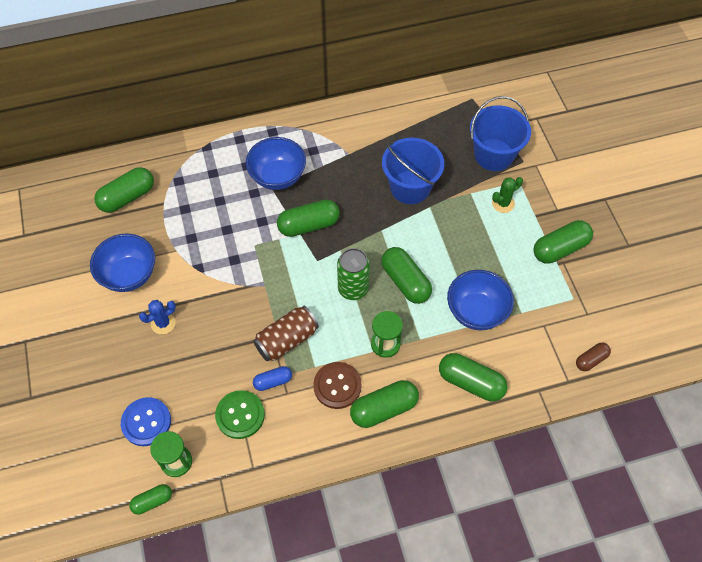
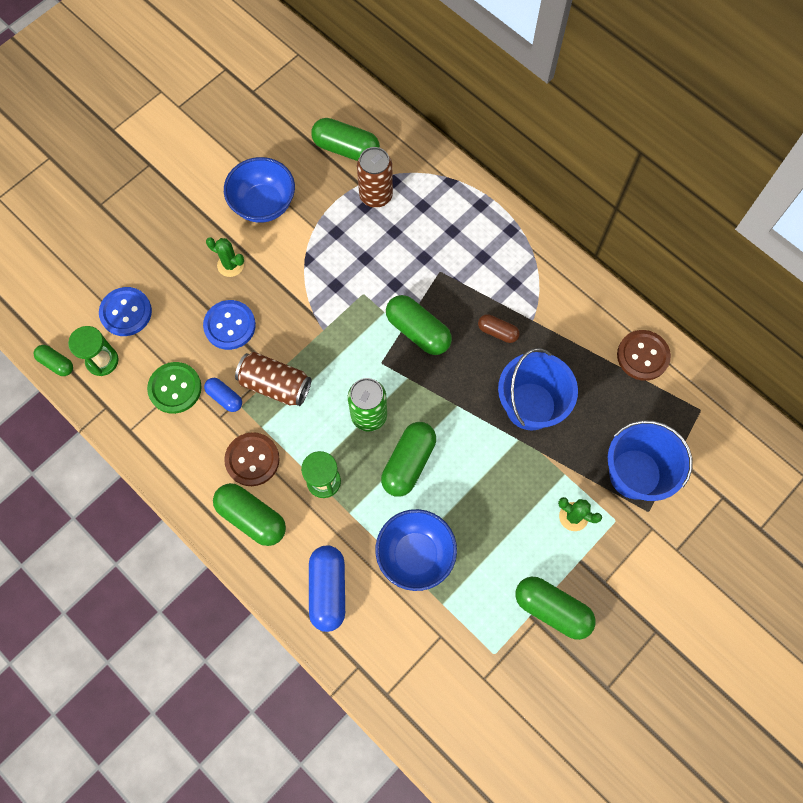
camera: 60 degrees right, 10 degrees up
blue cactus [139,300,176,334] -> green cactus [206,237,244,277]
blue bowl [246,137,306,190] -> none
green capsule [439,353,507,402] -> blue capsule [309,546,345,632]
brown capsule [576,343,611,371] -> brown capsule moved to [478,314,520,343]
none -> blue button [203,300,256,350]
none -> brown can [357,147,393,208]
none -> brown button [617,330,671,381]

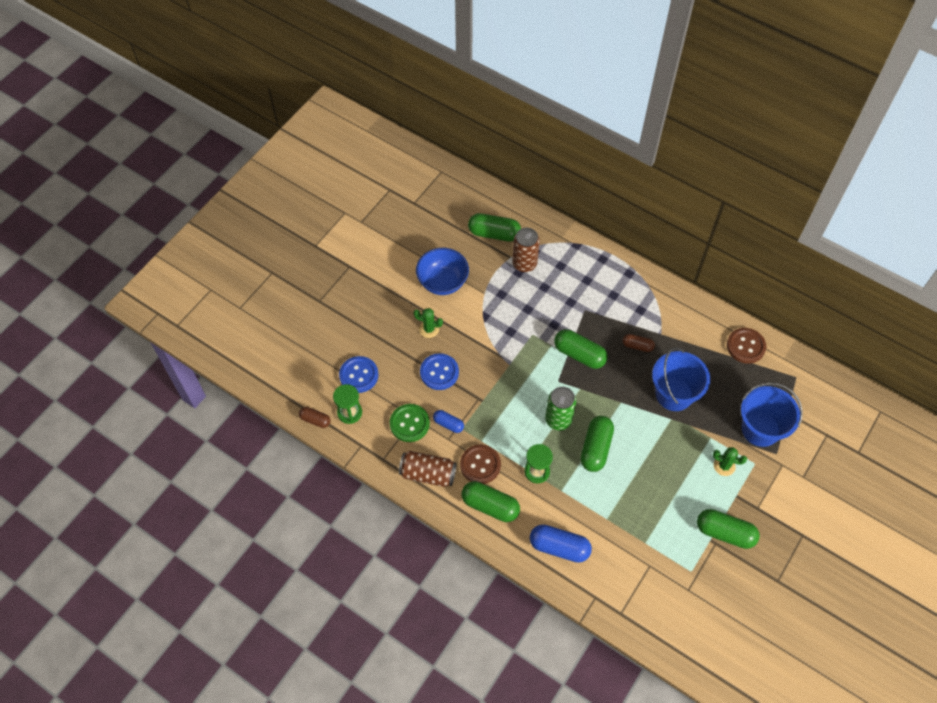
camera: 10 degrees left, 10 degrees down
green capsule [34,345,73,376] -> brown capsule [299,407,331,428]
brown can [235,352,311,406] -> brown can moved to [399,451,457,487]
blue capsule [309,546,345,632] -> blue capsule turned 60 degrees counterclockwise [530,524,592,563]
blue bowl [375,509,457,591] -> none

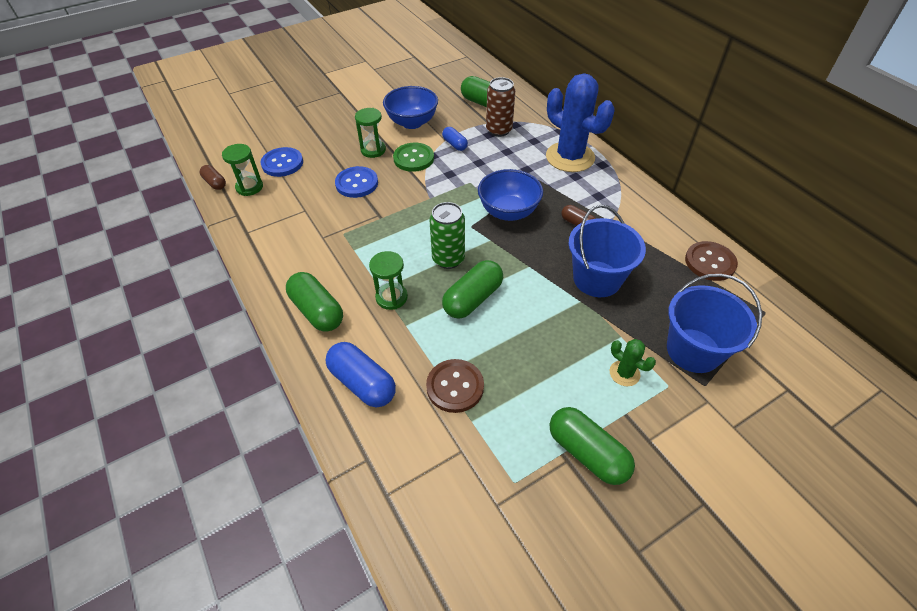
camera: 25 degrees right, 10 degrees down
green button [390,404,430,442] -> green button moved to [393,143,434,172]
brown can [399,451,457,487] -> none
green cactus [414,308,443,338] -> green hourglass [355,108,386,158]
blue capsule [433,410,464,433] -> blue capsule moved to [442,127,468,151]
brown button [460,444,501,484] -> brown button moved to [426,359,484,413]
green capsule [554,329,608,369] -> blue bowl [478,169,543,221]
none -> blue cactus [546,73,615,172]

